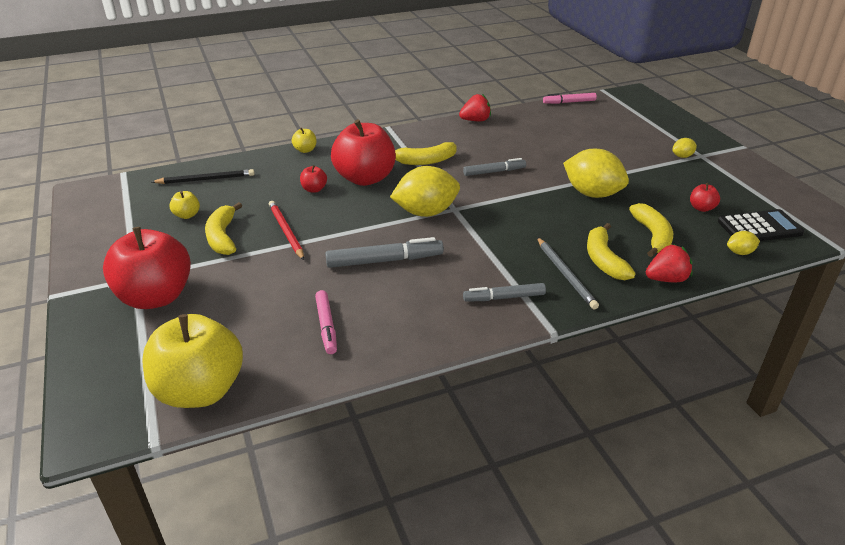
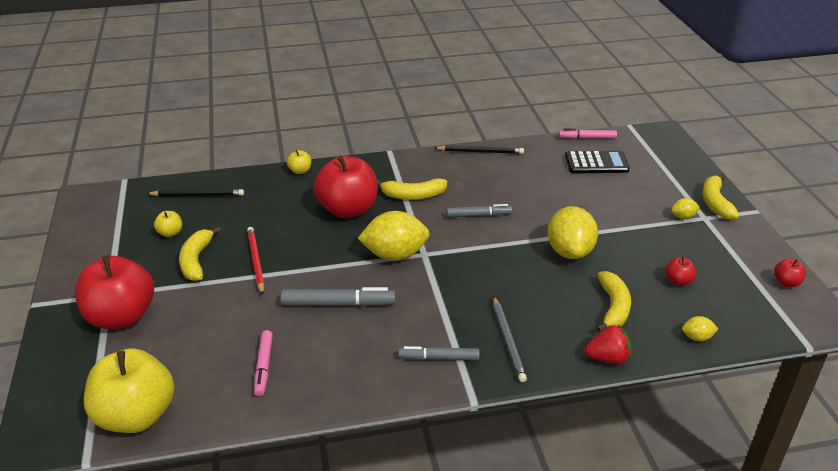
camera: 10 degrees right, 0 degrees up
red apple [300,165,327,193] -> red apple moved to [774,259,806,287]
red strawberry [459,94,491,121] -> black pencil [434,145,524,154]
yellow lemon [563,149,629,198] -> yellow lemon turned 45 degrees clockwise [548,206,598,259]
yellow banana [587,223,636,280] -> yellow banana moved to [702,173,739,220]
black calculator [718,209,804,241] -> black calculator moved to [565,150,630,173]

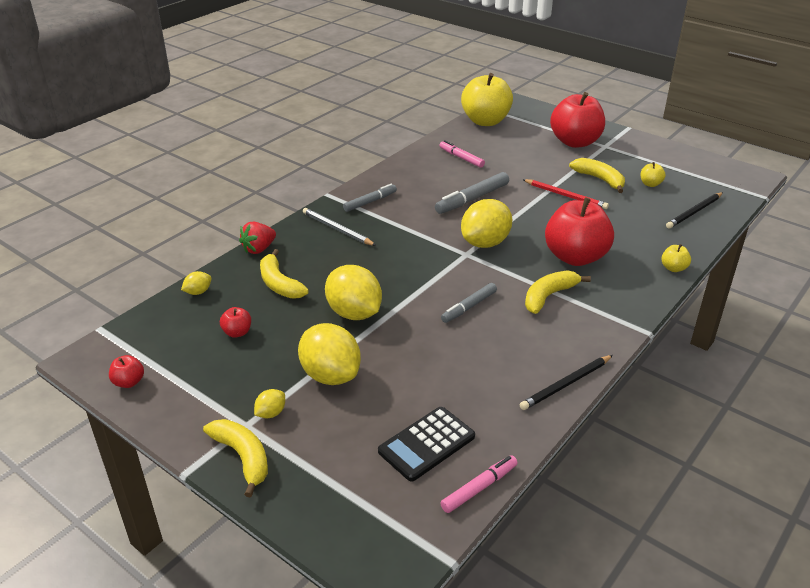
camera: 140 degrees right, 0 degrees up
none -> yellow lemon [298,323,361,385]

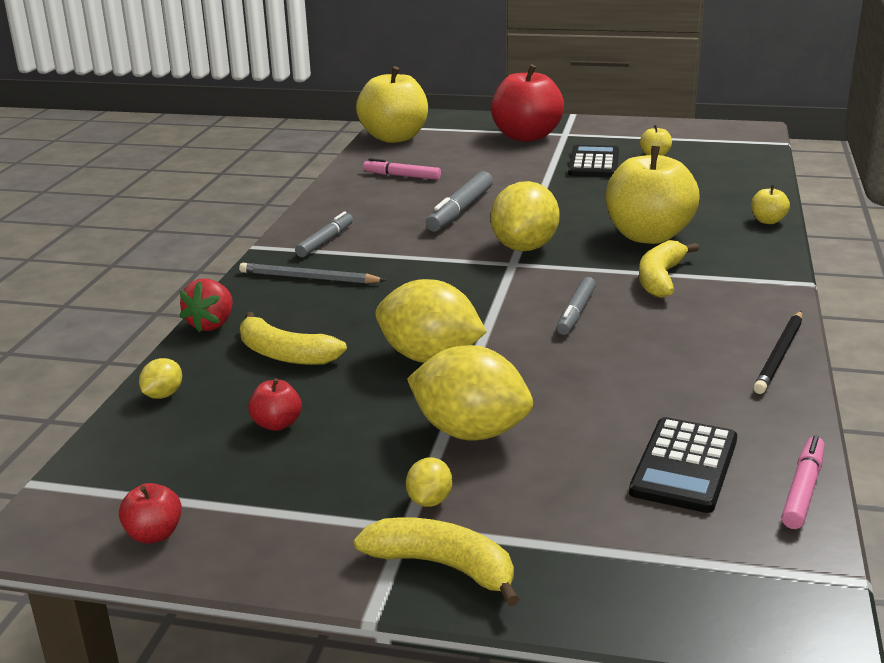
camera: 25 degrees left, 10 degrees down
red pencil [522,179,609,209] -> none
red apple [545,197,614,266] -> yellow apple [606,146,699,244]
yellow banana [569,158,625,193] -> black calculator [568,145,619,177]
black pencil [666,192,723,229] -> none

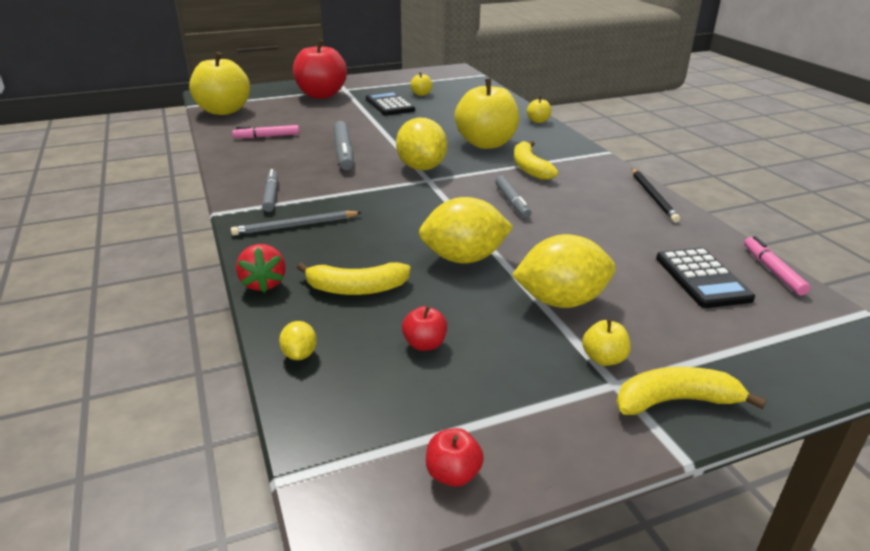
camera: 35 degrees left, 5 degrees up
yellow lemon [406,457,452,507] -> yellow apple [582,319,631,366]

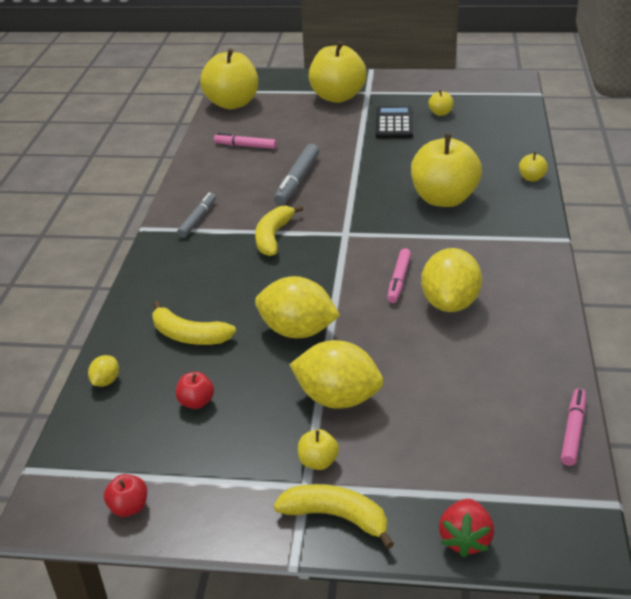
camera: 30 degrees right, 5 degrees up
grey pencil [231,211,362,236] -> none
red strawberry [236,244,285,293] -> red strawberry moved to [439,499,494,558]
red apple [293,40,347,99] -> yellow apple [309,41,367,103]
yellow lemon [396,117,447,170] -> yellow lemon moved to [421,248,482,312]
grey marker [495,176,531,218] -> pink marker [387,248,411,303]
yellow banana [514,141,558,180] -> yellow banana moved to [255,205,303,256]
black pencil [632,169,680,223] -> none
black calculator [656,247,755,308] -> none

